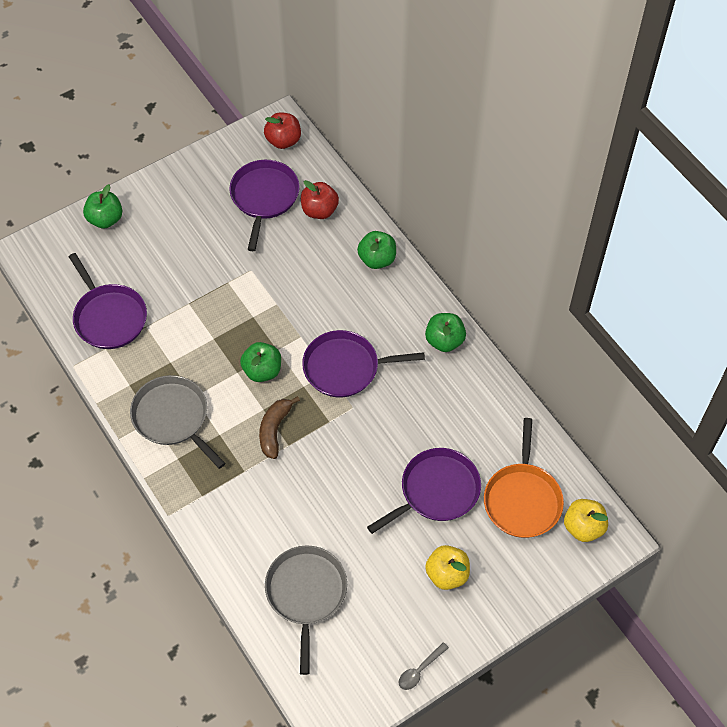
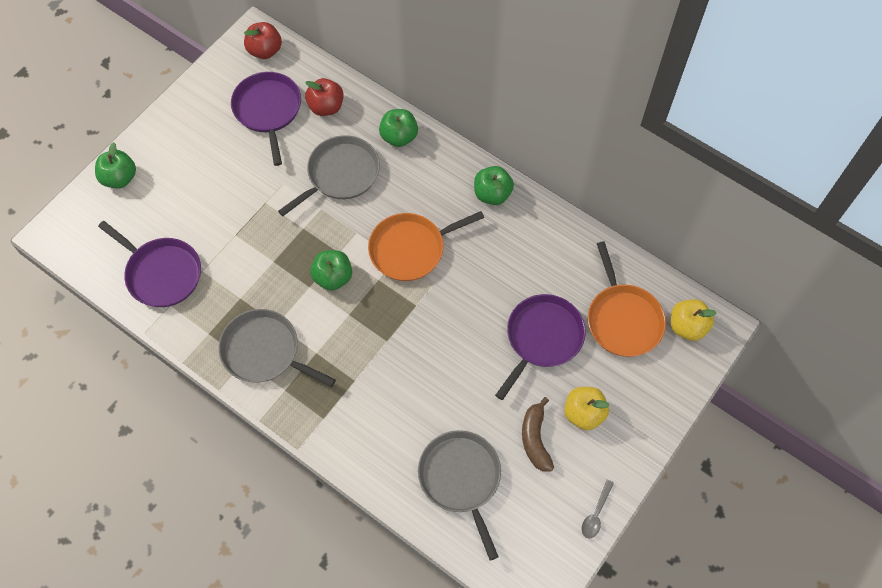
camera: 20 degrees left, 5 degrees up
brown banana [259,396,300,459] -> brown banana moved to [522,397,554,472]
purple pan [302,330,425,398] -> orange pan [368,211,484,281]
none -> grey pan [278,135,380,216]

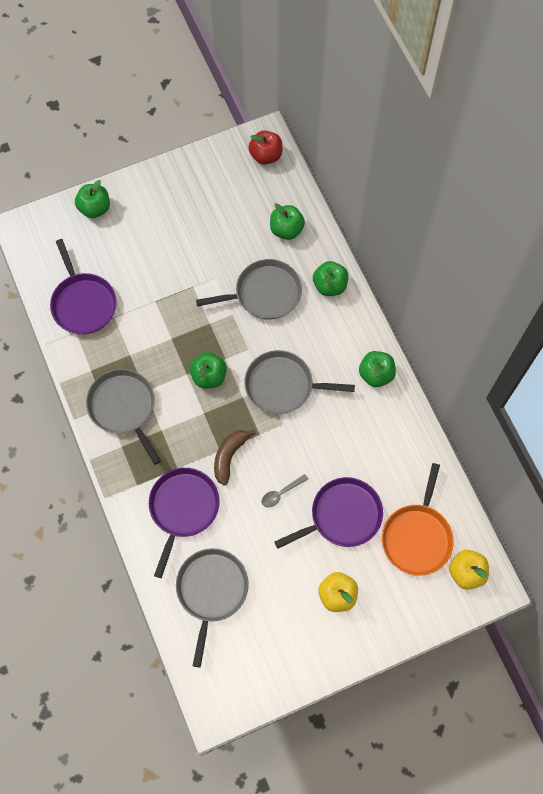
camera: 30 degrees right, 5 degrees up
purple pan [231,72,301,166] -> purple pan moved to [149,468,220,578]
red apple [305,78,343,116] -> green apple [270,203,305,240]
orange pan [368,211,484,281] -> grey pan [244,350,355,414]
brown banana [522,397,554,472] -> brown banana moved to [214,429,256,485]
grey spoon [582,480,614,538] -> grey spoon moved to [262,474,308,507]

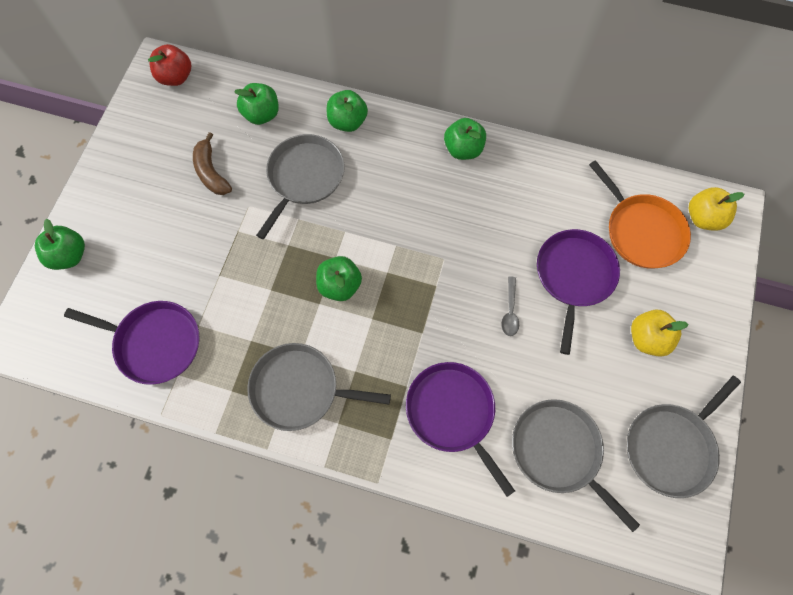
camera: 50 degrees left, 0 degrees up
brown banana [214,429,256,485] -> brown banana moved to [193,132,232,195]
grey pan [244,350,355,414] -> grey pan moved to [627,376,741,498]

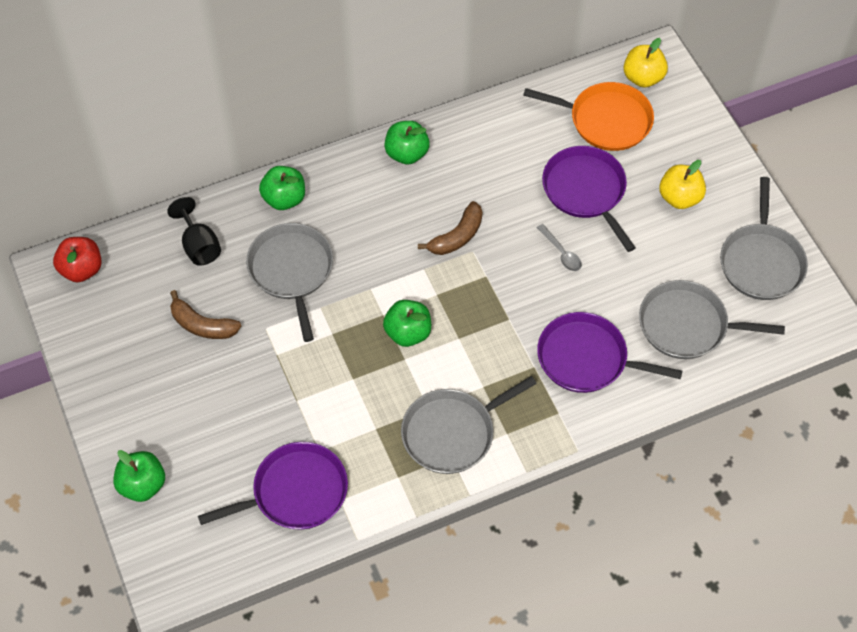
camera: 40 degrees left, 10 degrees down
green apple [234,83,279,125] -> black goblet [167,197,221,266]
none -> brown banana [418,201,482,255]

